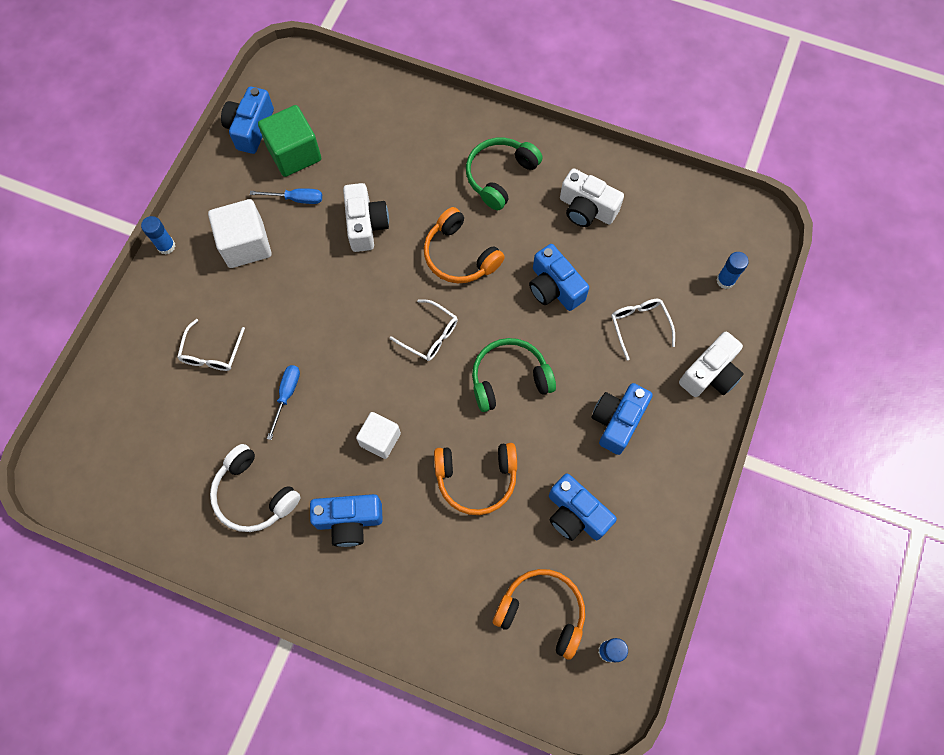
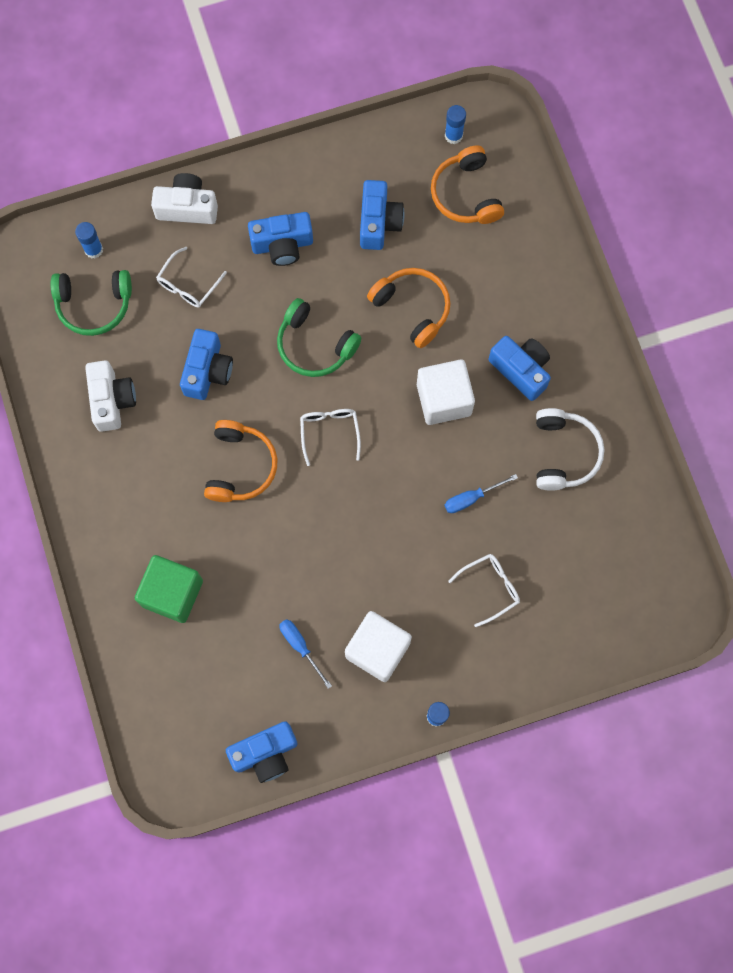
camera: 130 degrees left, 5 degrees up
green cube [258,105,321,177] -> green cube moved to [135,555,203,623]
white camera [343,183,389,252] -> none
white cube [356,412,401,459] -> white cube [417,359,475,425], size x1.53
green headphones [466,138,543,210] -> green headphones moved to [51,270,132,336]

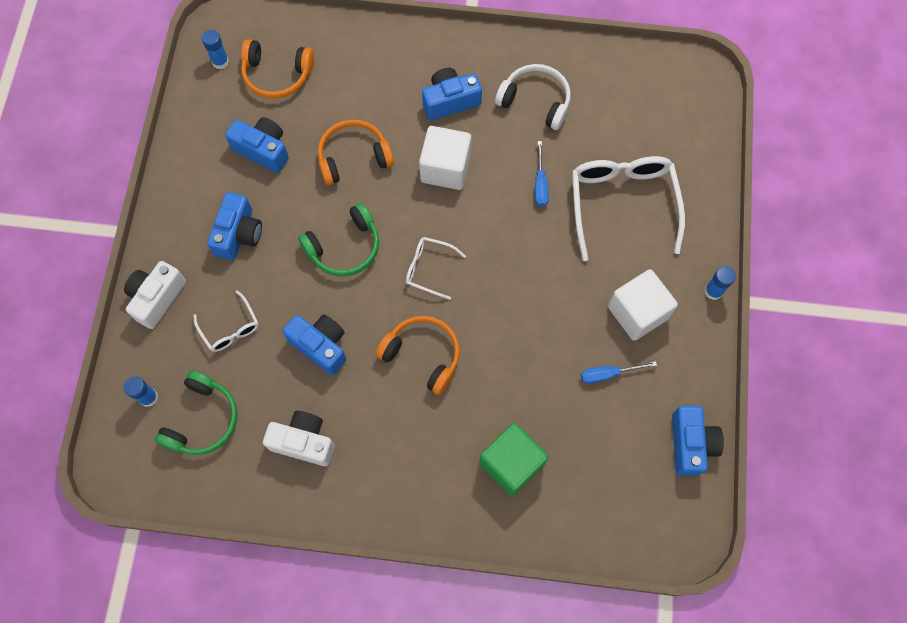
camera: 65 degrees left, 5 degrees down
white glasses [448,554,520,627] -> white glasses [572,156,685,261], size x1.98

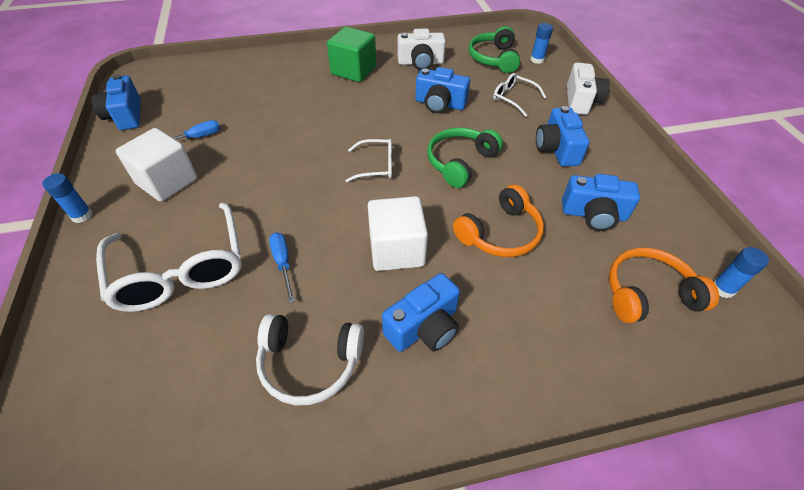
camera: 160 degrees right, 20 degrees down
orange headphones [376,316,460,395] -> none
green cube [479,423,548,496] -> green cube moved to [327,27,376,82]

